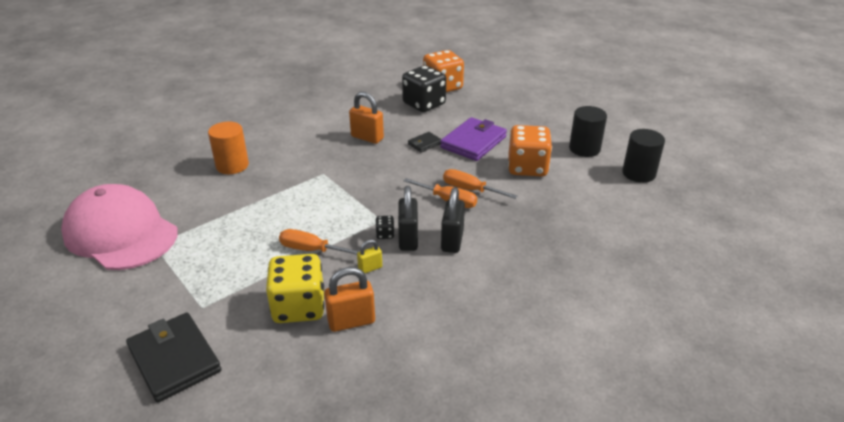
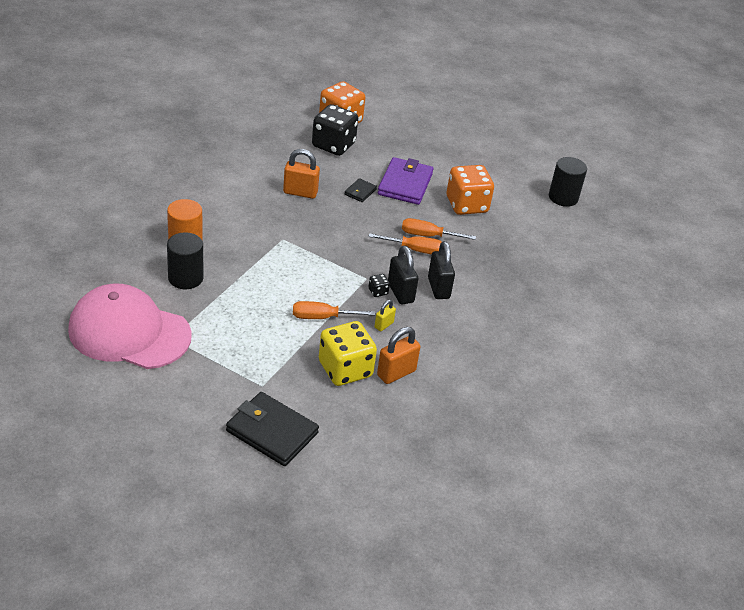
camera: 25 degrees left, 5 degrees up
black cylinder [569,106,607,157] -> black cylinder moved to [167,232,203,289]

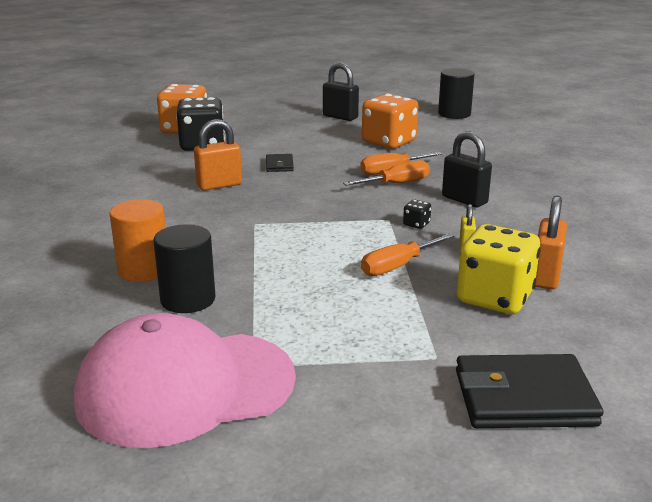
camera: 30 degrees left, 15 degrees down
purple wallet [378,157,433,205] -> none
black padlock [388,246,419,304] -> black padlock moved to [323,62,359,121]

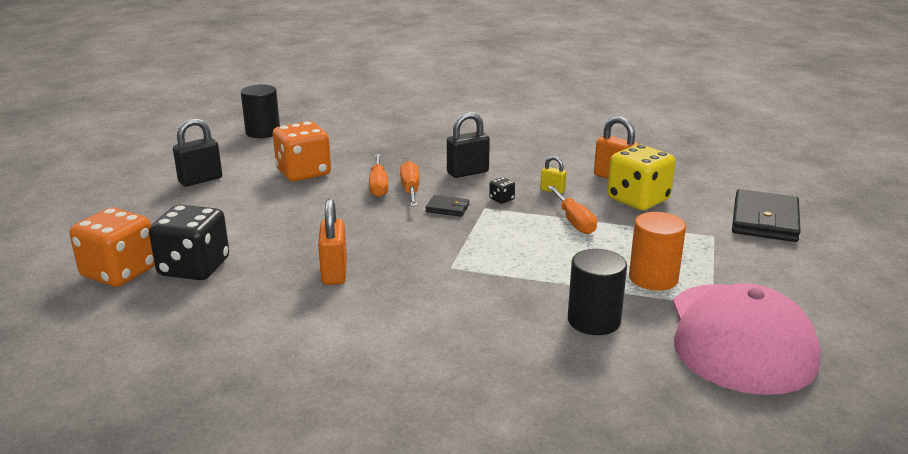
camera: 70 degrees left, 0 degrees up
orange cylinder [109,199,166,282] -> orange cylinder moved to [629,212,686,291]
black wallet [266,154,294,172] -> black wallet moved to [426,195,469,217]

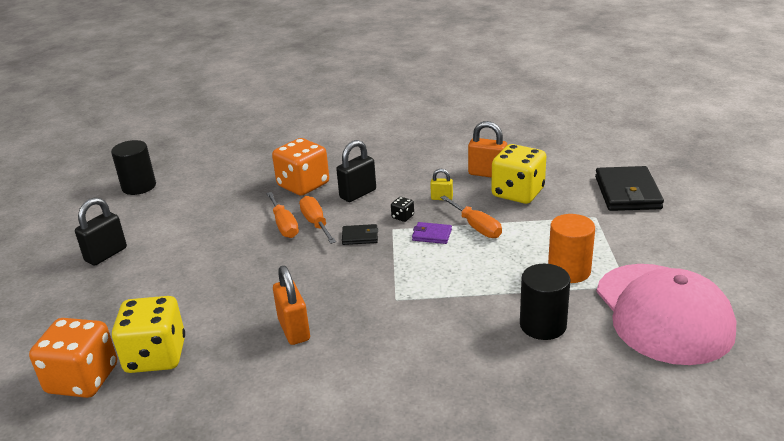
camera: 15 degrees left, 5 degrees up
black dice [149,205,229,280] -> yellow dice [112,296,185,373]
orange dice [273,121,331,181] -> orange dice moved to [272,138,329,196]
none -> purple wallet [412,222,452,244]

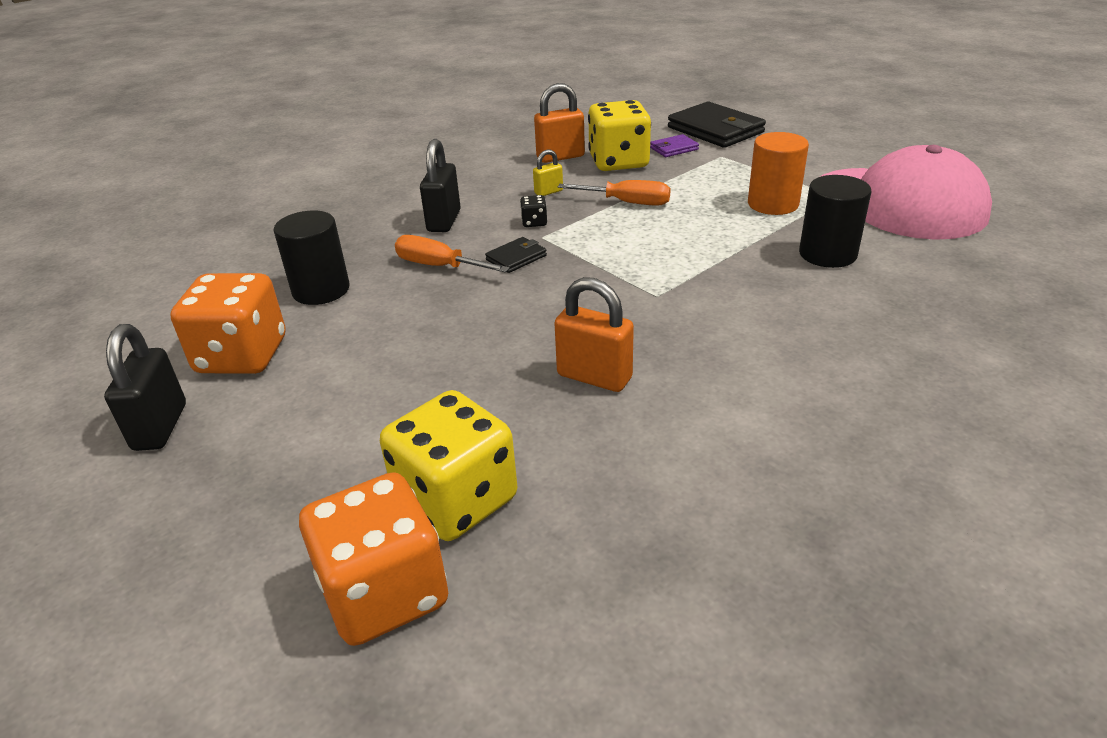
camera: 40 degrees left, 5 degrees up
black cylinder [111,140,156,195] -> black cylinder moved to [274,211,350,305]
orange screwdriver [266,192,299,238] -> none
orange dice [272,138,329,196] -> orange dice moved to [170,273,285,374]
purple wallet [412,222,452,244] -> purple wallet moved to [650,134,699,157]

